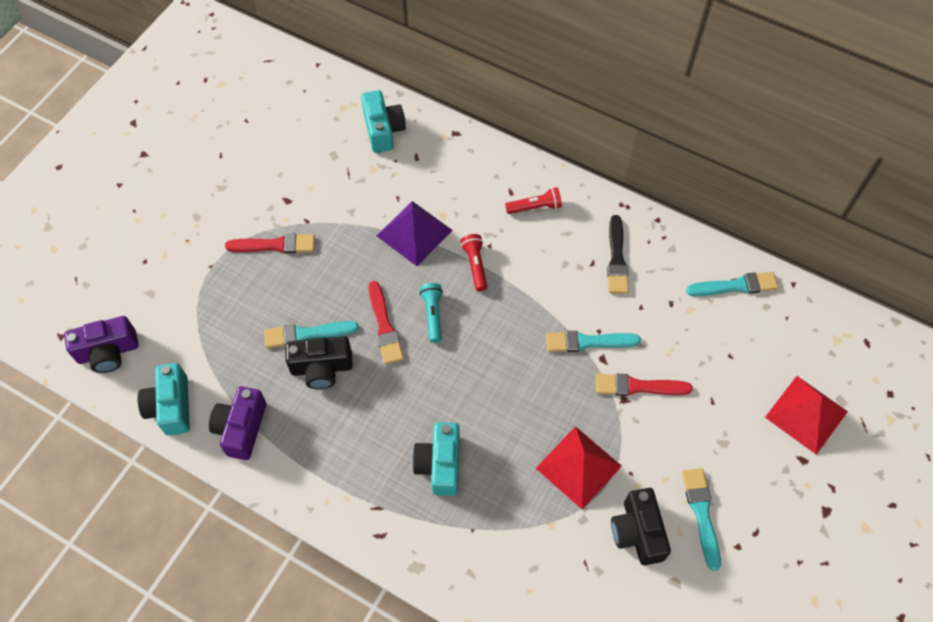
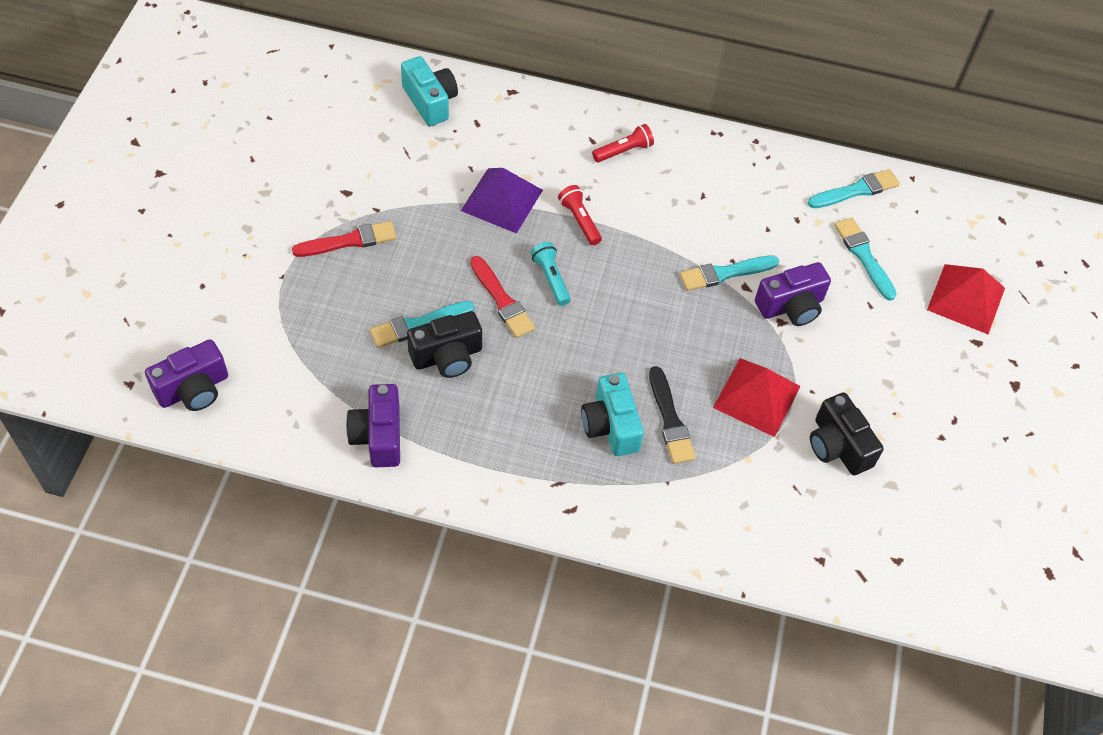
camera: 20 degrees left, 5 degrees down
turquoise camera [138,363,190,436] -> none
red brush [596,374,693,396] -> purple camera [755,262,831,326]
black brush [607,215,629,294] -> black brush moved to [649,366,696,464]
turquoise brush [682,468,721,571] -> turquoise brush moved to [834,218,897,301]

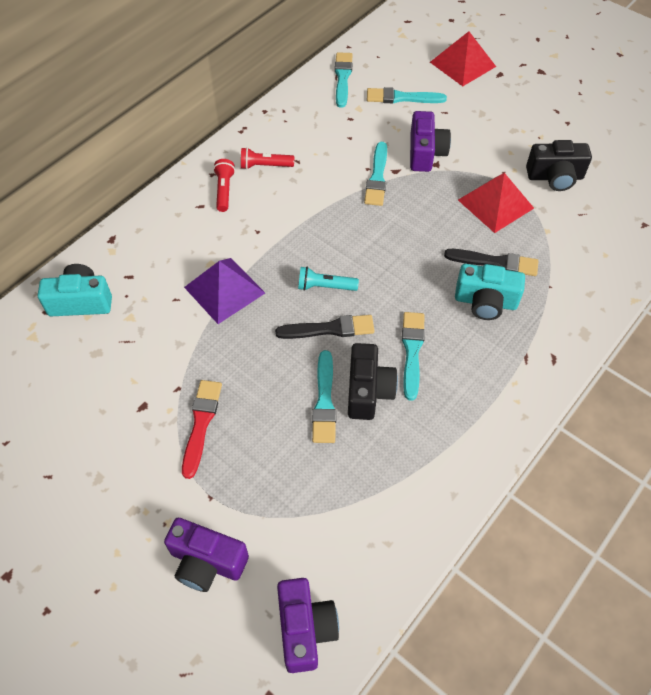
camera: 60 degrees left, 0 degrees up
purple camera [346,384,400,467] -> purple camera moved to [164,518,249,592]
red brush [470,256,535,338] -> black brush [275,315,374,339]
red flashlight [558,185,602,245] -> red flashlight moved to [241,147,294,170]
none -> turquoise brush [402,312,425,401]

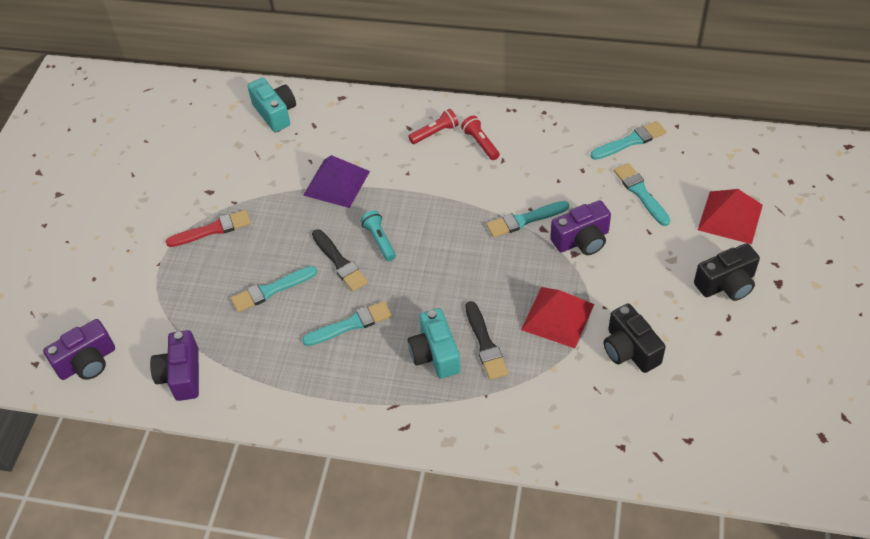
camera: 65 degrees right, 5 degrees down
purple camera [164,518,249,592] -> purple camera moved to [150,330,199,401]
black camera [348,343,398,420] -> black camera moved to [694,243,760,301]

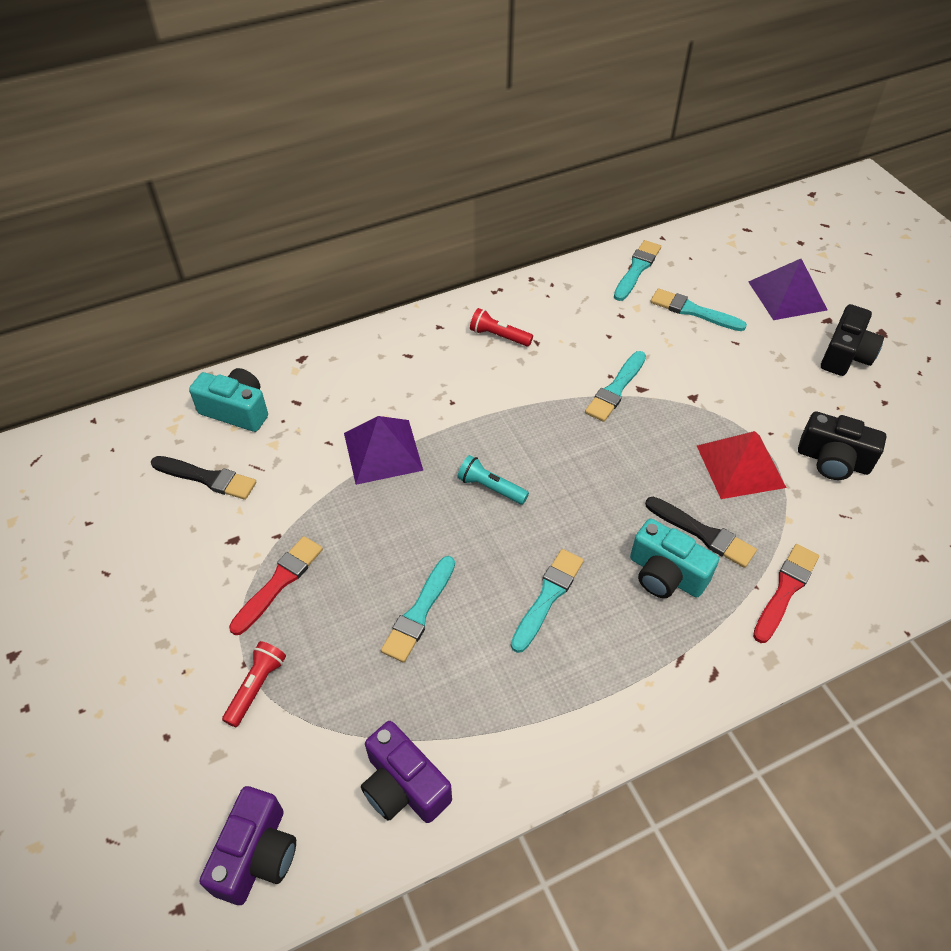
camera: 40 degrees left, 0 degrees up
black brush [312,229,368,291] -> black brush moved to [151,456,256,500]
red flashlight [408,109,459,144] -> red flashlight moved to [222,641,286,727]
purple camera [550,200,611,255] -> none
red pyramid [698,189,763,244] -> purple pyramid [748,259,828,320]
none -> red brush [753,544,819,643]

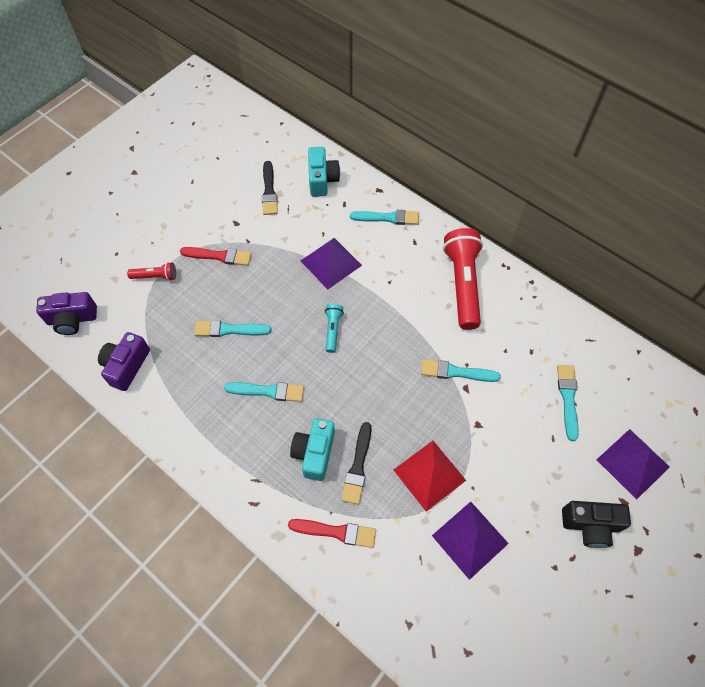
camera: 65 degrees right, 10 degrees up
red flashlight [470,308,533,347] -> red flashlight [443,228,483,330], size x2.13
turquoise brush [614,240,661,301] -> turquoise brush moved to [350,210,419,225]
black camera [798,411,886,480] -> purple pyramid [432,502,509,580]

